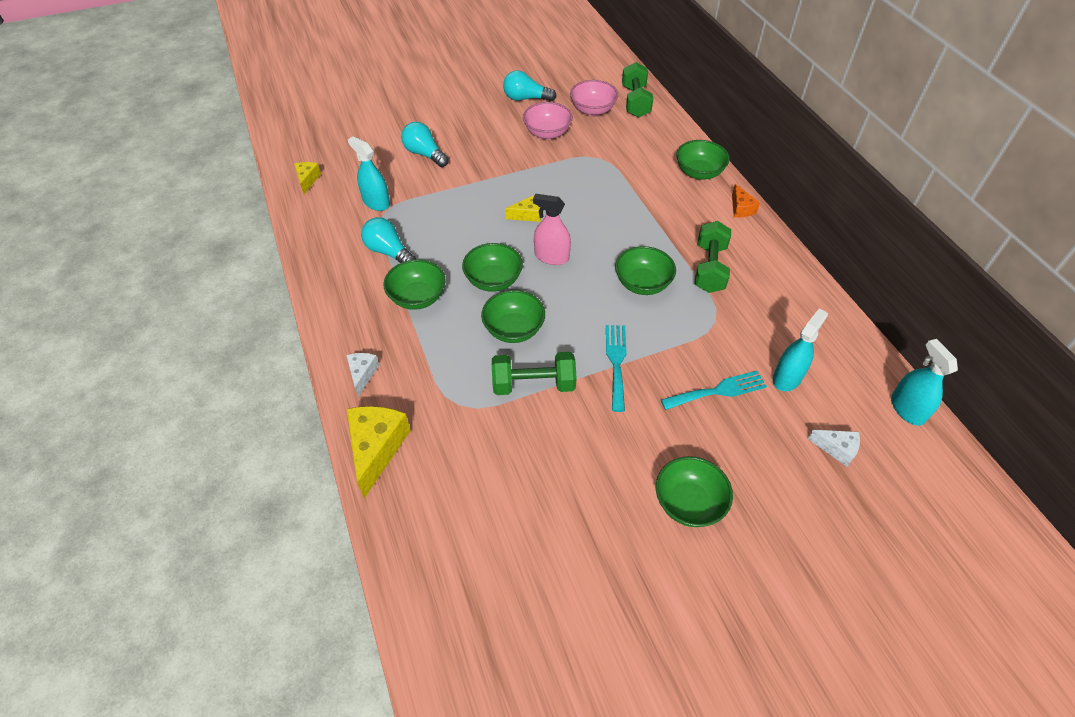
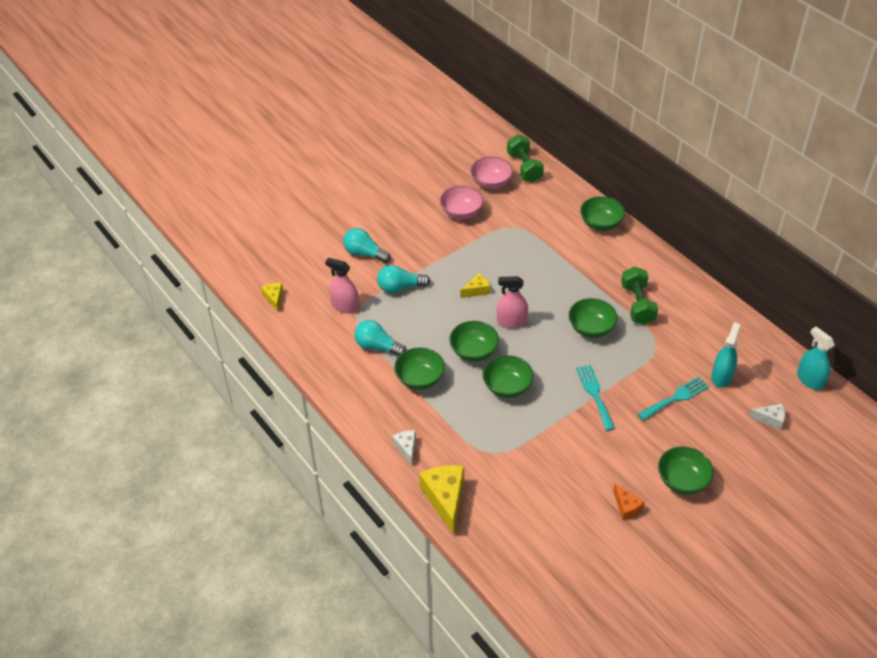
camera: 15 degrees left, 5 degrees down
turquoise spray bottle [348,136,390,211] -> pink spray bottle [325,258,359,313]
green dumbbell [492,352,577,395] -> none
turquoise light bulb [503,70,557,102] -> turquoise light bulb moved to [377,265,430,293]
orange cheese [732,184,760,218] -> orange cheese moved to [613,483,645,520]

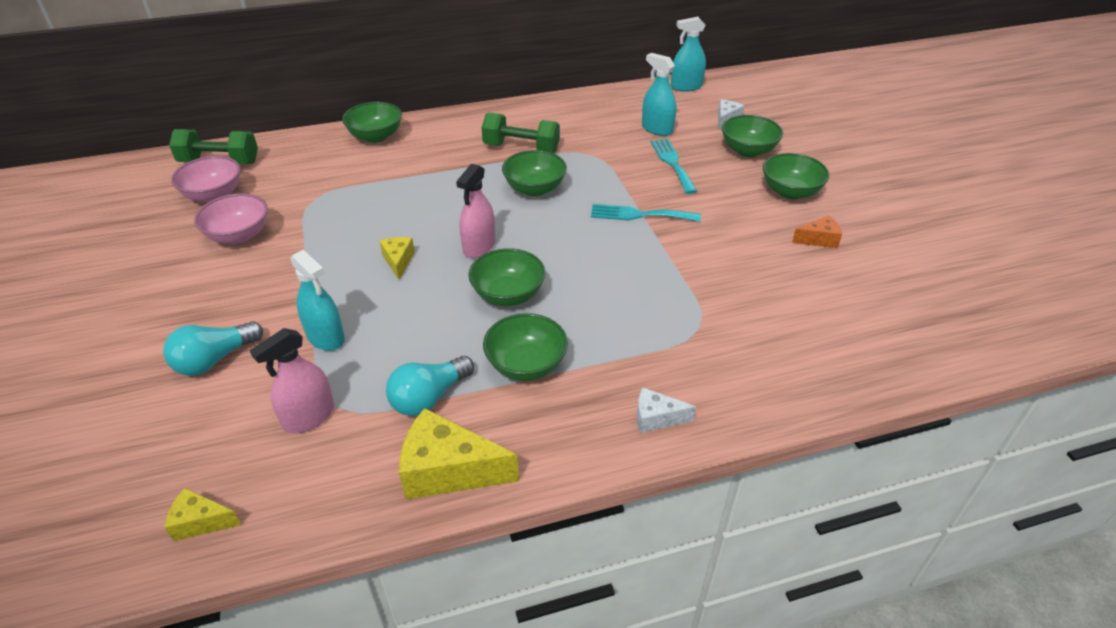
camera: 70 degrees left, 5 degrees down
turquoise light bulb [377,265,430,293] -> turquoise spray bottle [291,250,345,351]
yellow cheese [419,465,464,535] -> yellow cheese moved to [399,408,519,499]
green bowl [483,355,534,398] -> green bowl moved to [722,115,783,157]

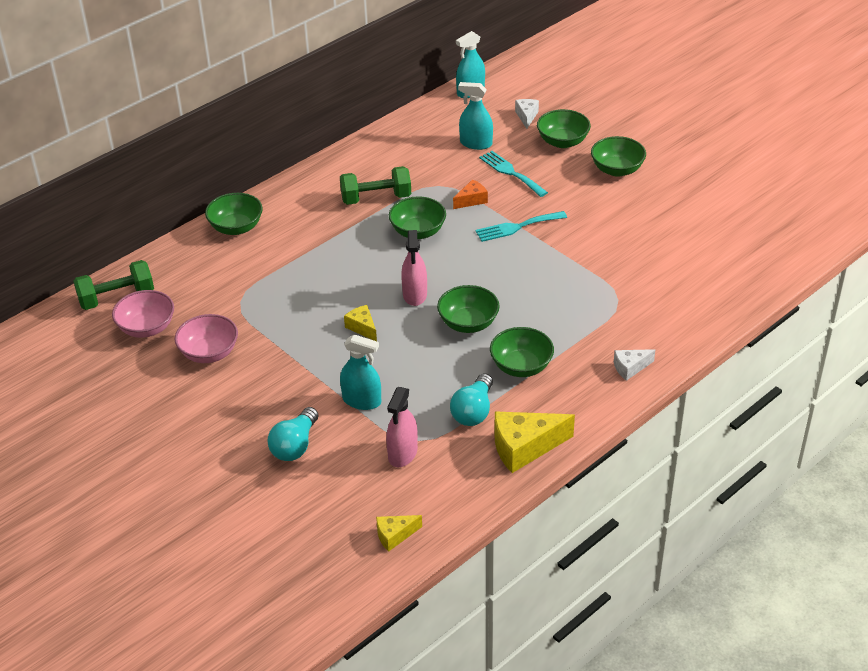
camera: 25 degrees left, 0 degrees up
orange cheese [792,215,842,248] -> orange cheese moved to [453,179,488,209]

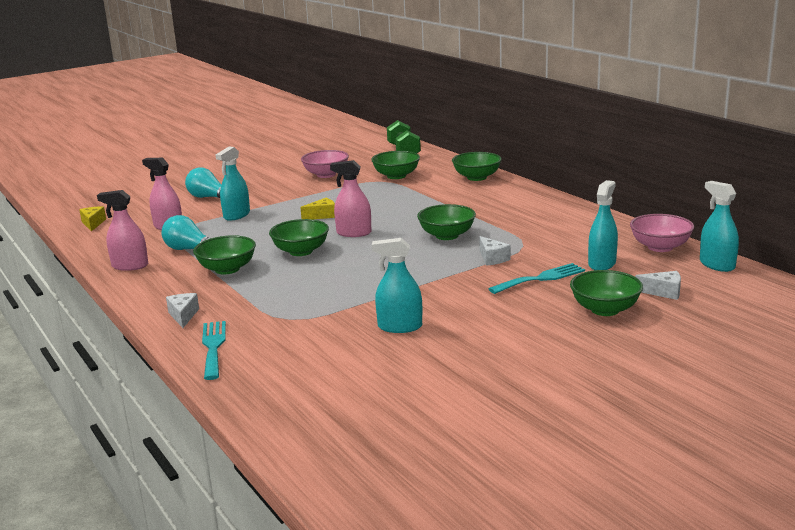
camera: 100 degrees right, 20 degrees down
pink bowl [112,290,174,338] -> pink bowl moved to [630,214,694,252]
green dumbbell [340,166,411,205] -> none
orange cheese [453,179,488,209] -> white cheese [479,236,511,266]
turquoise fork [475,211,567,242] -> turquoise fork moved to [202,321,226,380]
yellow cheese [495,411,575,473] -> pink spray bottle [97,190,148,271]
green bowl [591,136,646,177] -> green bowl moved to [371,151,420,179]
none -> turquoise spray bottle [372,238,422,333]

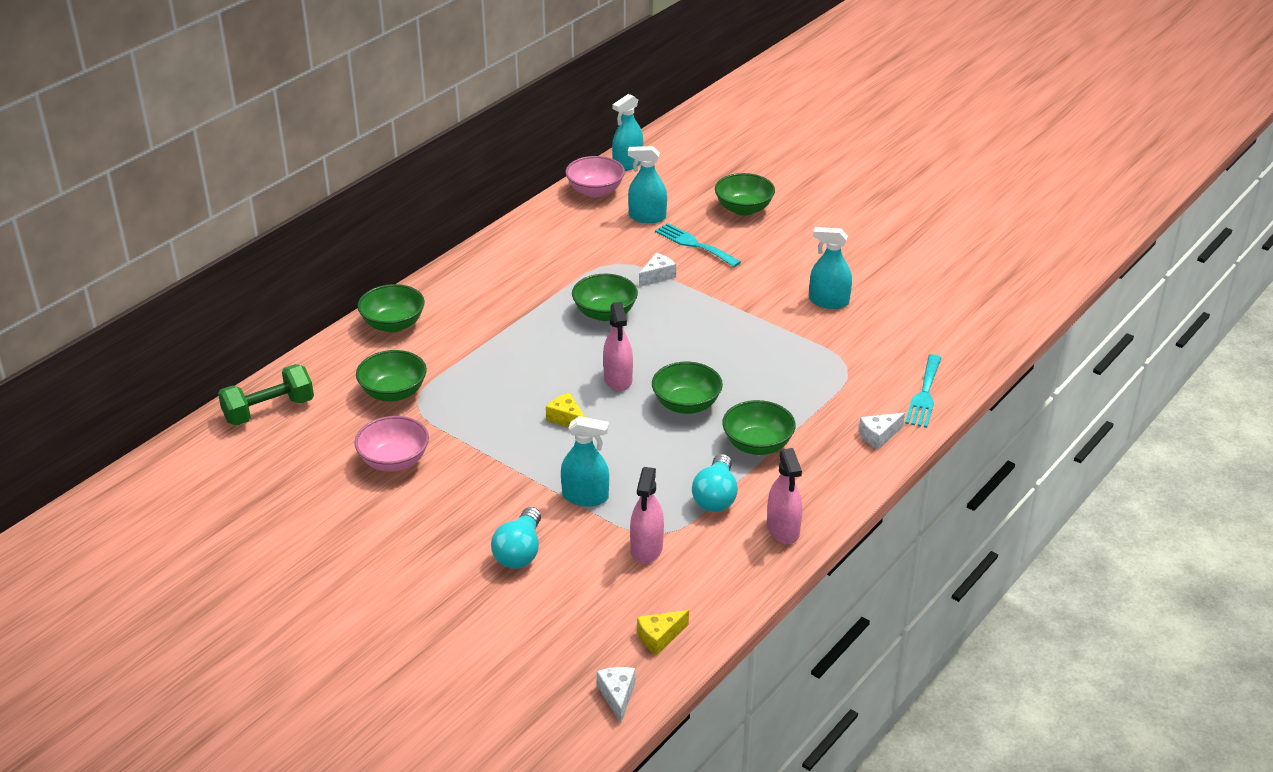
camera: 110 degrees left, 15 degrees up
turquoise fork [202,321,226,380] -> turquoise fork turned 45 degrees counterclockwise [905,354,942,428]
turquoise spray bottle [372,238,422,333] -> turquoise spray bottle turned 120 degrees clockwise [809,227,852,309]
white cheese [635,271,681,300] -> white cheese moved to [597,667,635,723]

